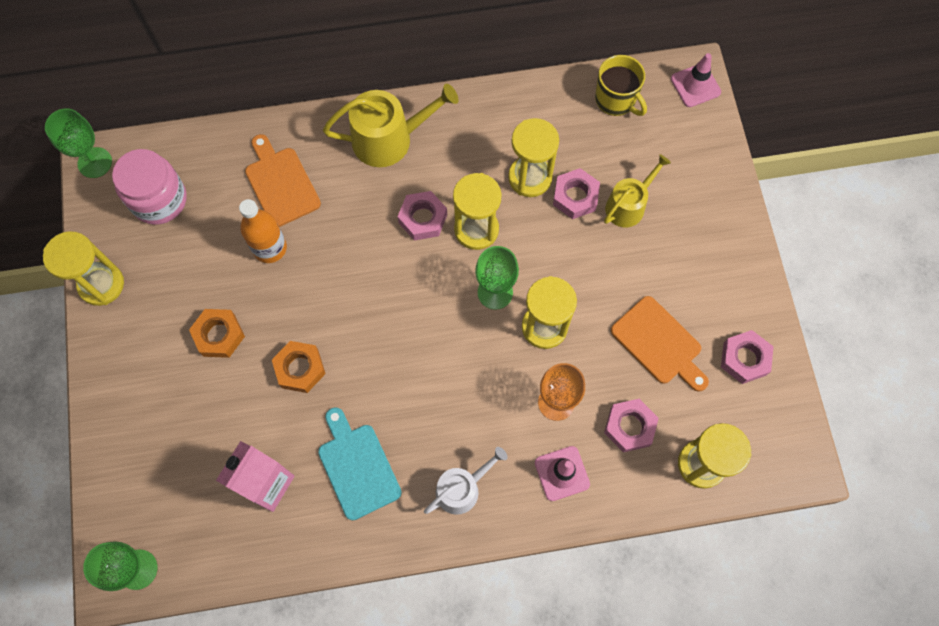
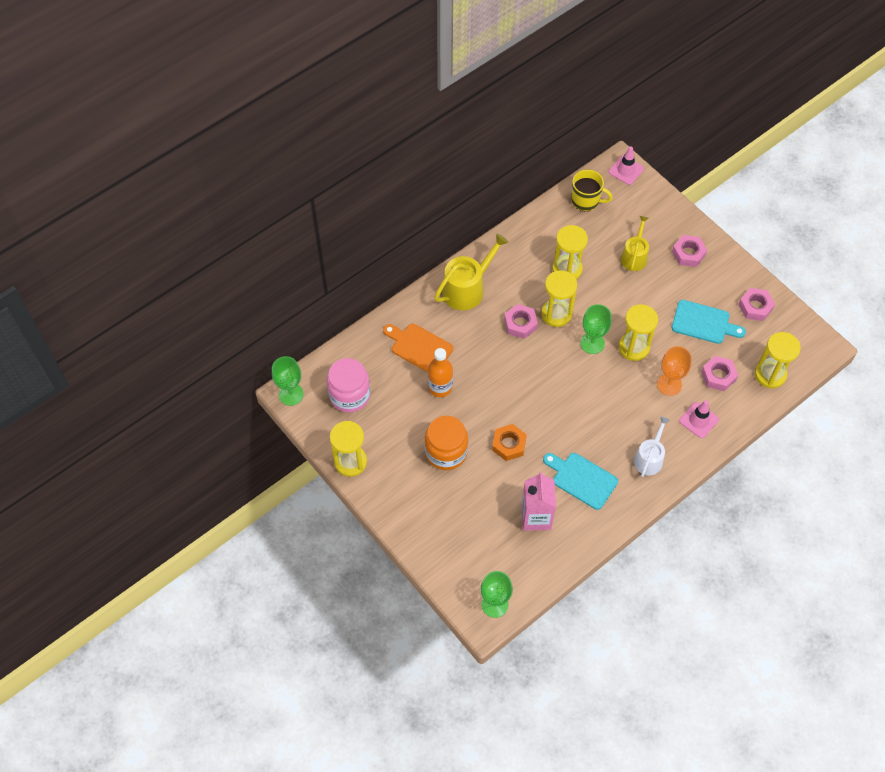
camera: 30 degrees left, 10 degrees down
orange nut [189,309,245,358] -> orange jar [425,416,468,470]
pink nut [553,168,600,219] -> pink nut moved to [672,235,707,267]
orange cutting board [611,296,709,392] -> turquoise cutting board [672,300,746,344]

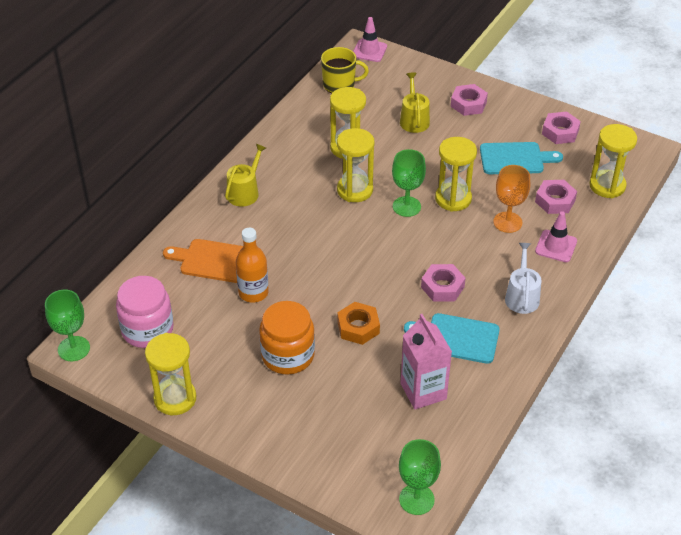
camera: 20 degrees left, 15 degrees down
yellow watering can [434,234,509,310] -> yellow watering can [225,144,266,206], size x0.65
pink nut [504,304,538,339] -> pink nut moved to [421,264,466,302]

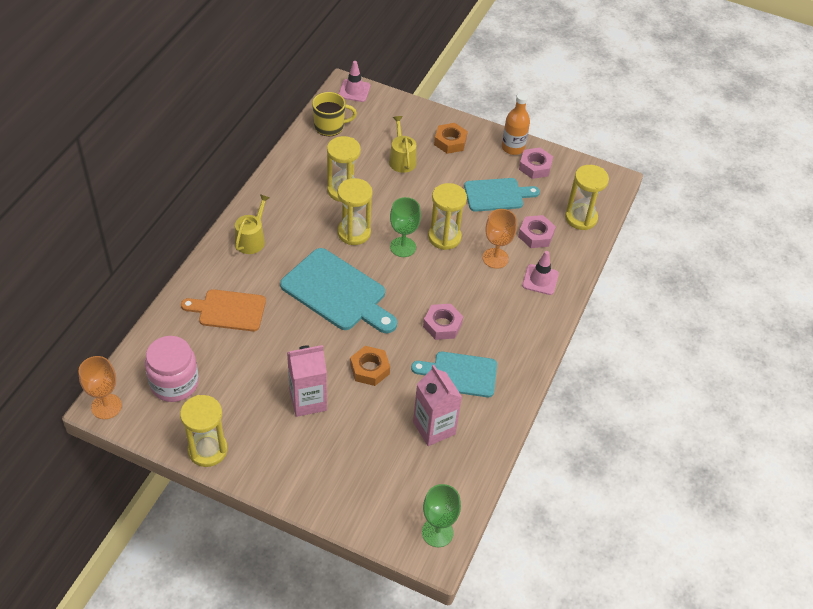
camera: 10 degrees left, 5 degrees up
green goblet [45,290,90,361] -> orange goblet [79,356,122,419]
orange bottle [236,228,269,303] -> orange bottle moved to [502,92,530,155]
orange jar [259,301,315,375] -> pink carton [287,345,327,417]
pink nut [451,84,488,116] -> orange nut [434,123,468,154]
white watering can [505,243,542,314] -> none
none -> turquoise cutting board [280,248,397,333]

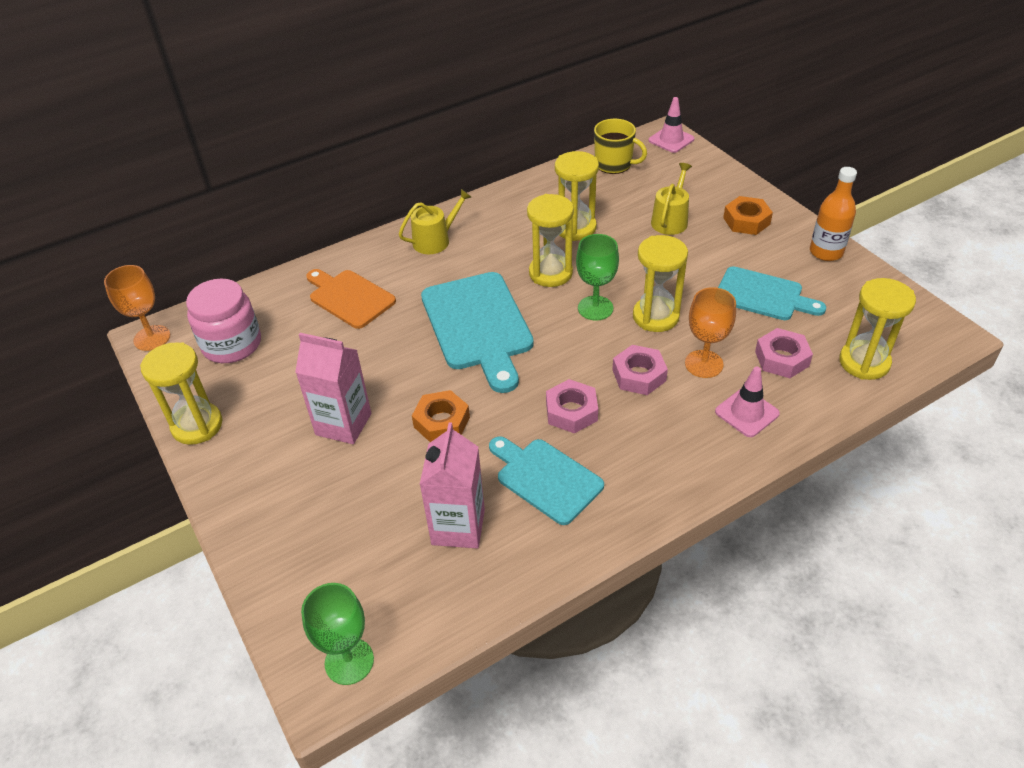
camera: 40 degrees right, 5 degrees down
pink nut [519,147,553,179] -> pink nut moved to [612,345,668,395]

